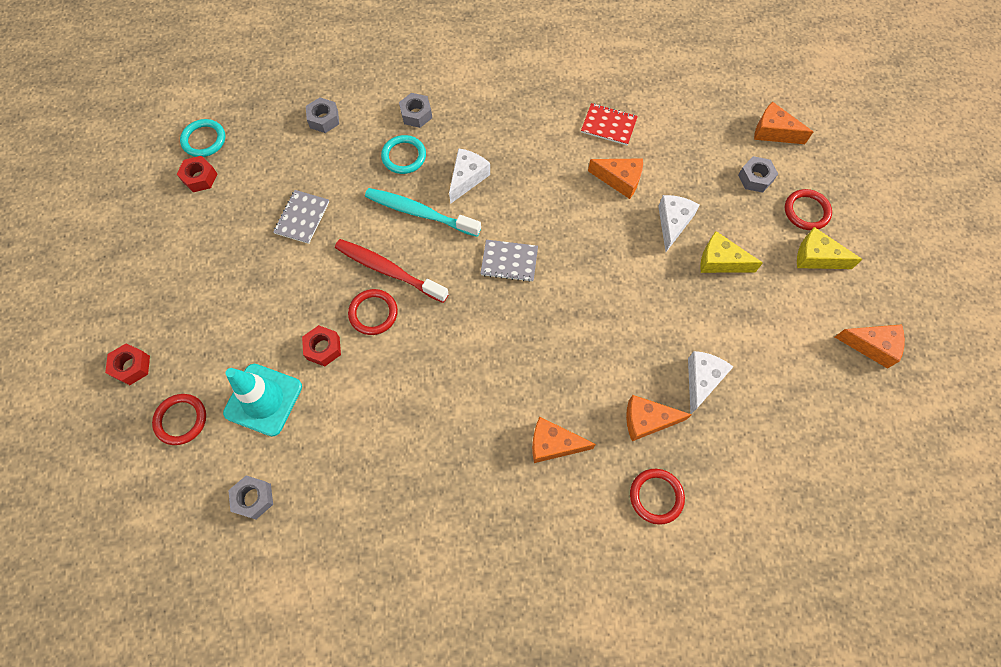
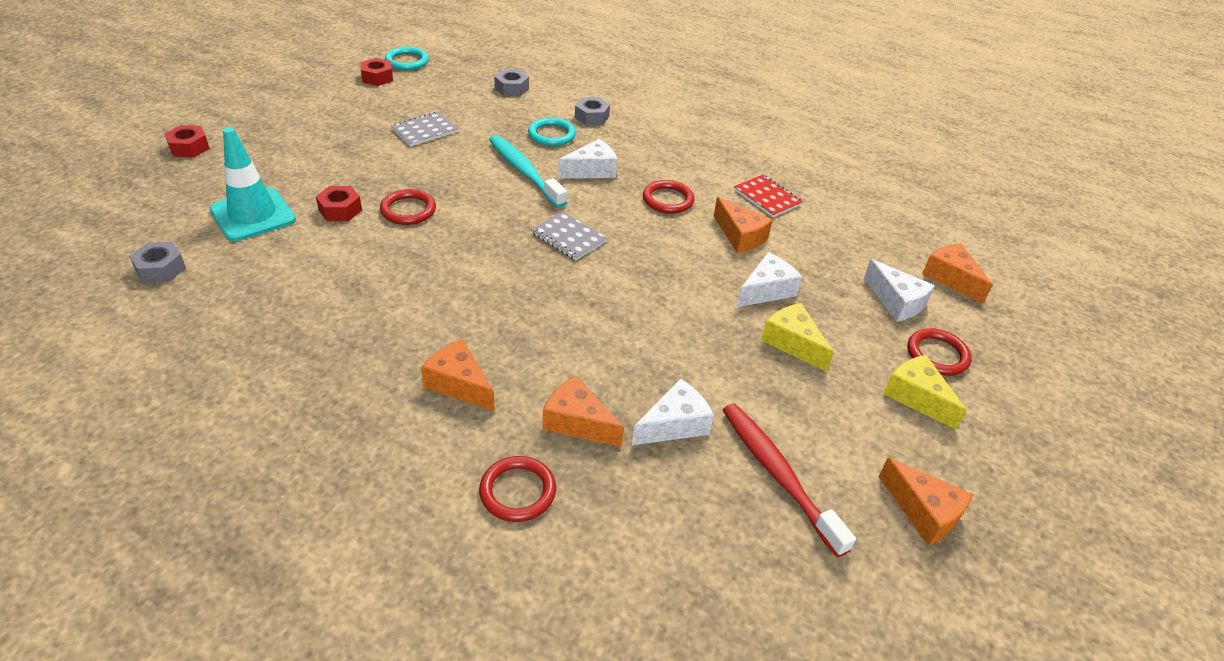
camera: 30 degrees right, 25 degrees down
red ring [152,394,206,445] -> red ring moved to [643,180,695,214]
red toothbrush [335,239,449,303] -> red toothbrush moved to [723,404,856,558]
grey nut [738,156,778,193] -> white cheese [864,259,935,322]

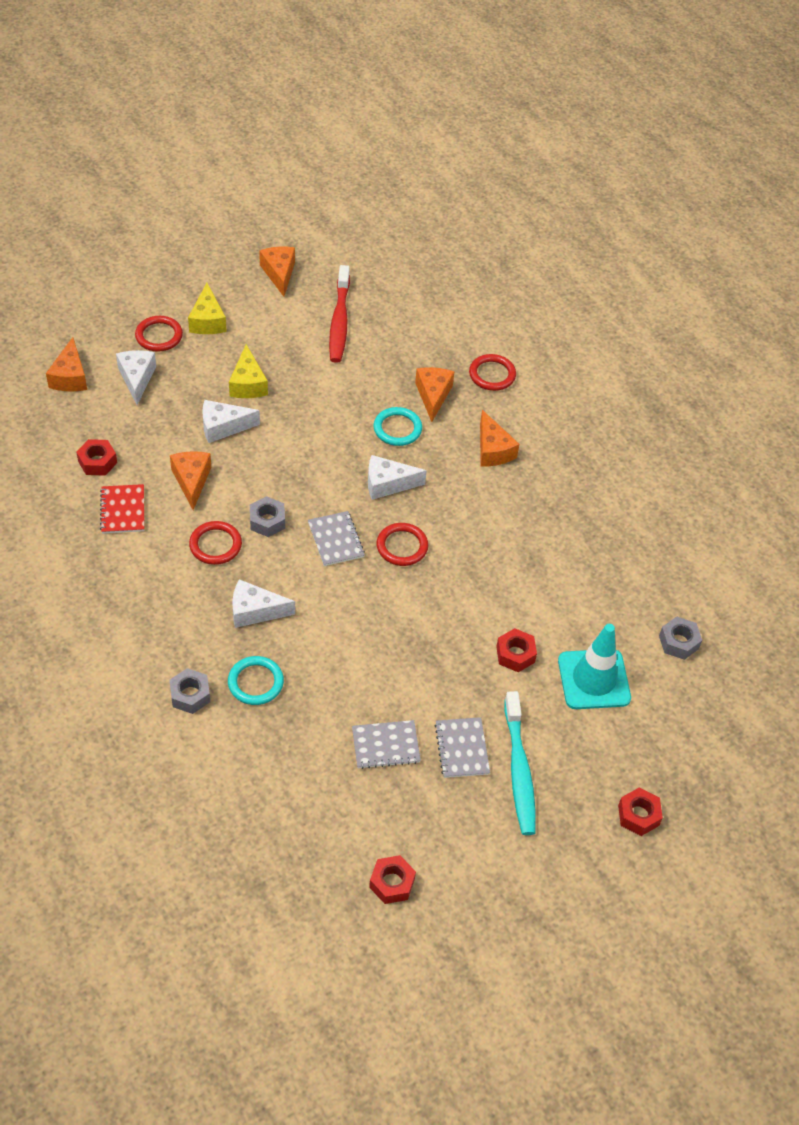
camera: 150 degrees left, 10 degrees up
red ring [380,189,436,225] -> red ring moved to [377,523,428,566]
turquoise ring [385,47,429,70] -> turquoise ring moved to [373,407,422,446]
turquoise toothbrush [489,135,567,208] -> turquoise toothbrush moved to [504,691,536,835]
grey nut [494,69,529,96] -> grey nut moved to [250,496,285,537]
orange cheese [543,376,624,447] -> orange cheese turned 150 degrees counterclockwise [415,367,454,422]
white cheese [632,378,714,445] -> white cheese moved to [368,455,427,500]
none -> red nut [76,439,117,476]
none -> grey notebook [435,717,490,778]

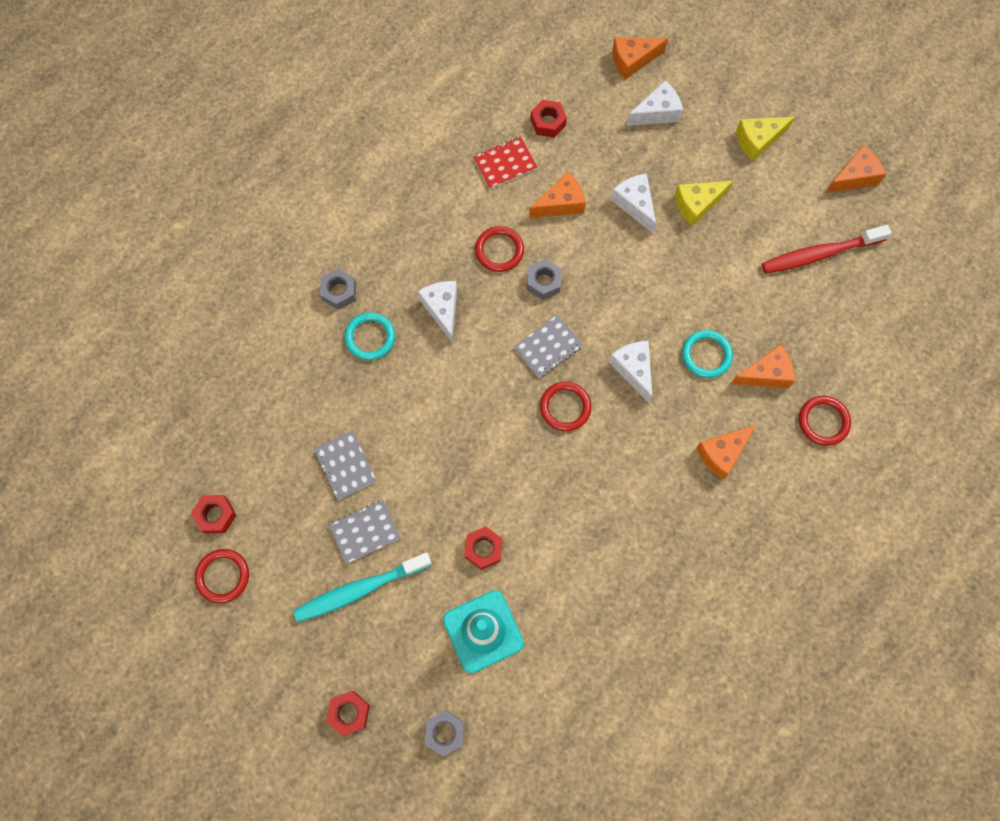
camera: 75 degrees right, 20 degrees up
red ring [135,316,183,352] -> red ring moved to [195,549,249,604]
grey nut [659,617,702,660] -> grey nut moved to [425,710,464,757]

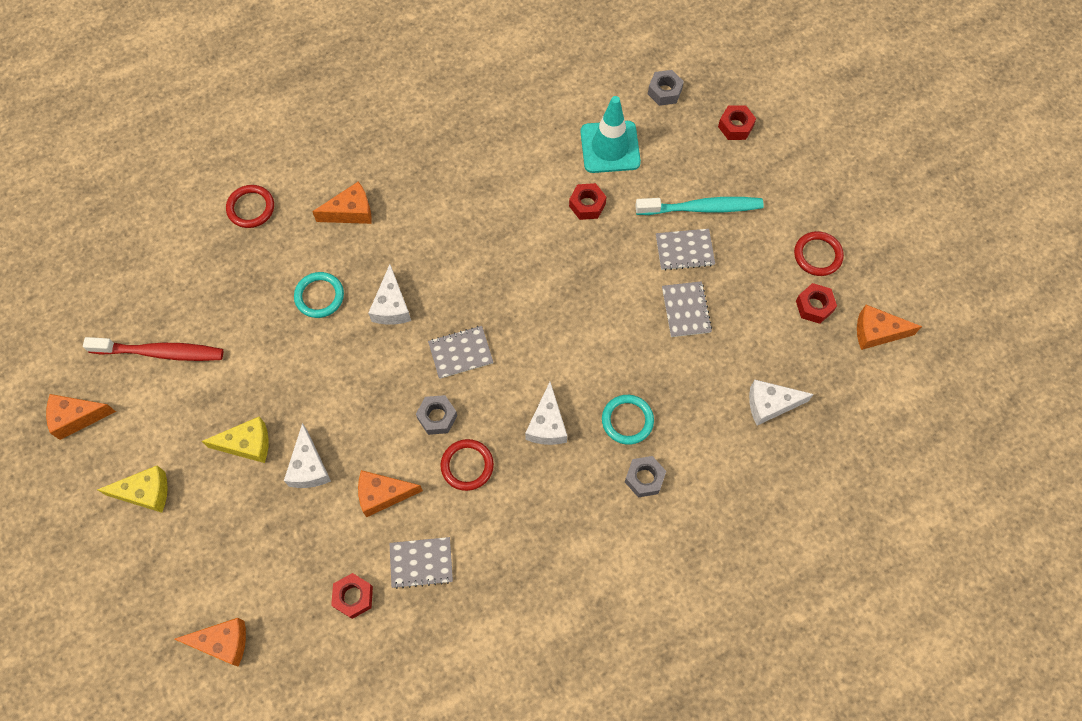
camera: 160 degrees left, 5 degrees down
red notebook [473,136,538,189] -> grey notebook [389,537,453,589]
red ring [540,382,592,431] -> none
white cheese [626,80,683,126] -> white cheese moved to [749,380,814,426]
orange cheese [731,344,795,388] -> orange cheese moved to [857,305,922,350]

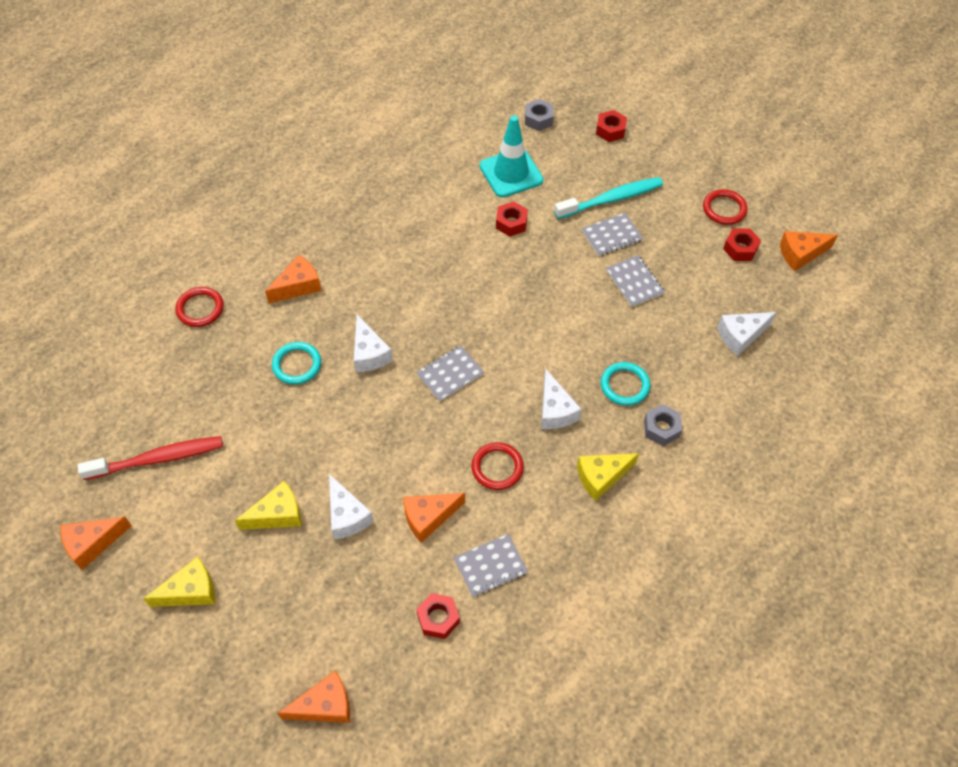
camera: 20 degrees left, 10 degrees down
grey nut [416,395,457,435] -> none
none -> yellow cheese [577,453,639,501]

